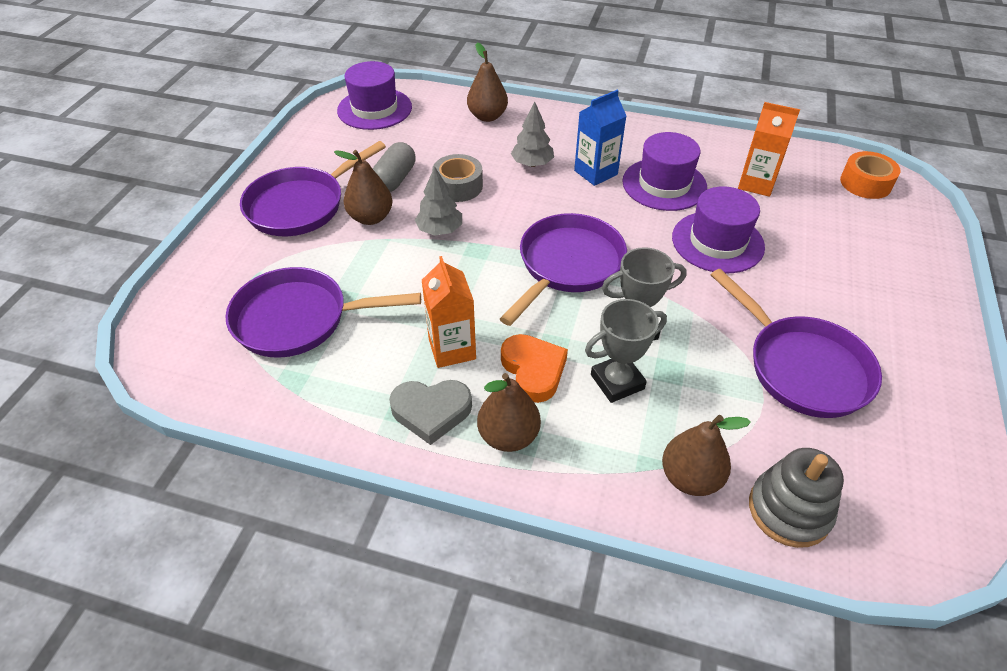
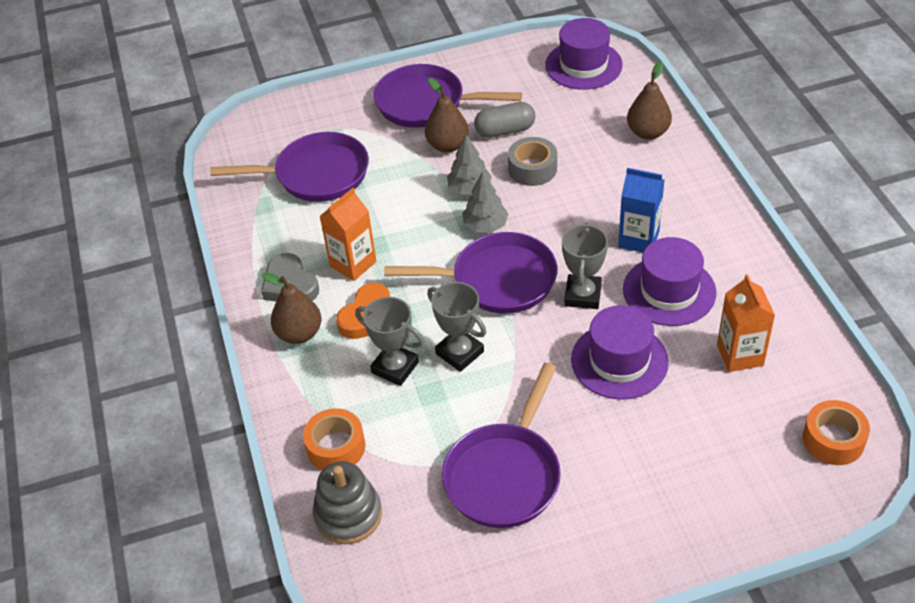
camera: 60 degrees right, 0 degrees up
purple pan [225,267,421,358] -> purple pan turned 120 degrees clockwise [210,132,369,202]
grey tree [511,101,554,167] -> grey tree moved to [462,171,508,233]
brown pear [662,415,751,496] -> orange tape [303,408,365,470]
none -> grey trophy [562,222,608,309]

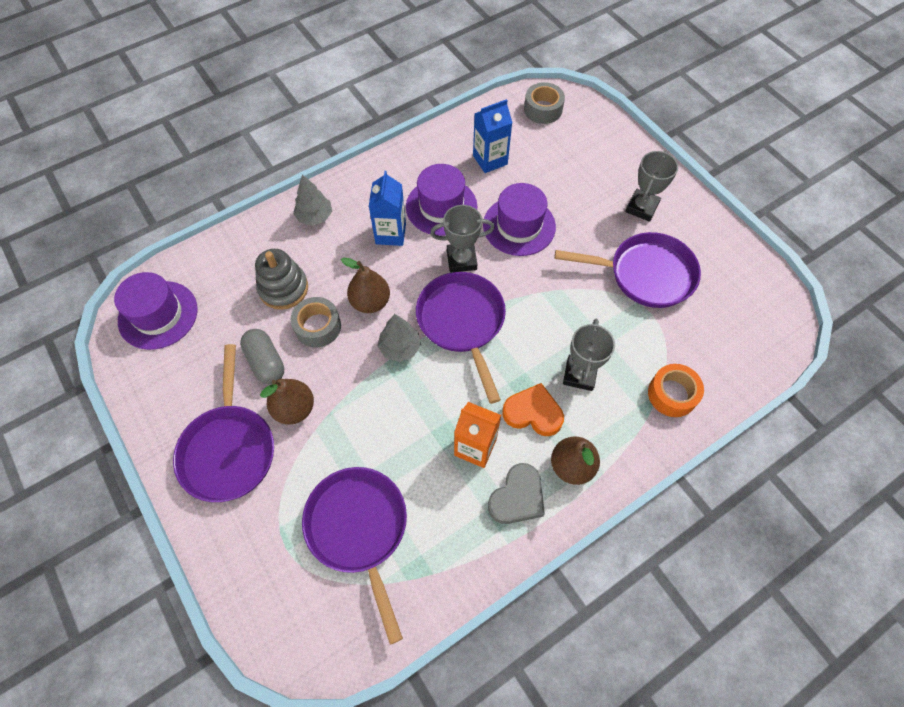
camera: 110 degrees left, 15 degrees up
grey stacking toy [313,461,382,544] -> grey stacking toy moved to [255,249,308,310]
grey trophy [427,282,486,372] -> grey trophy moved to [625,151,678,222]
grey tree [447,135,492,194] -> grey tree moved to [293,174,332,226]
brown pear [627,61,672,140] -> brown pear moved to [341,257,390,313]
orange carton [717,274,775,372] -> blue carton [473,99,512,173]
orange tape [803,400,870,465] -> grey tape [524,82,565,124]

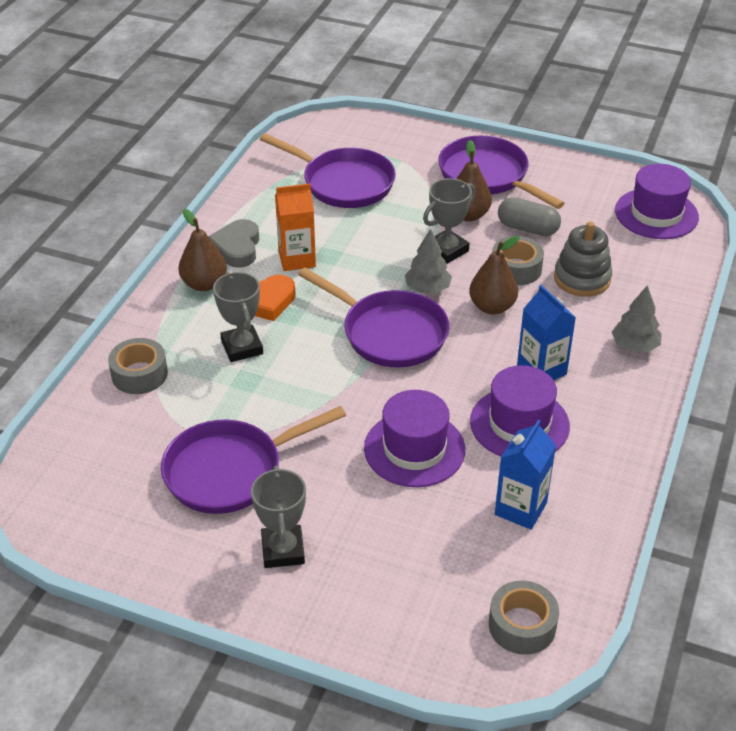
camera: 145 degrees right, 20 degrees down
grey trophy [430,205,495,273] -> grey trophy moved to [423,178,476,264]
orange tape [648,364,704,417] -> grey tape [108,338,168,394]

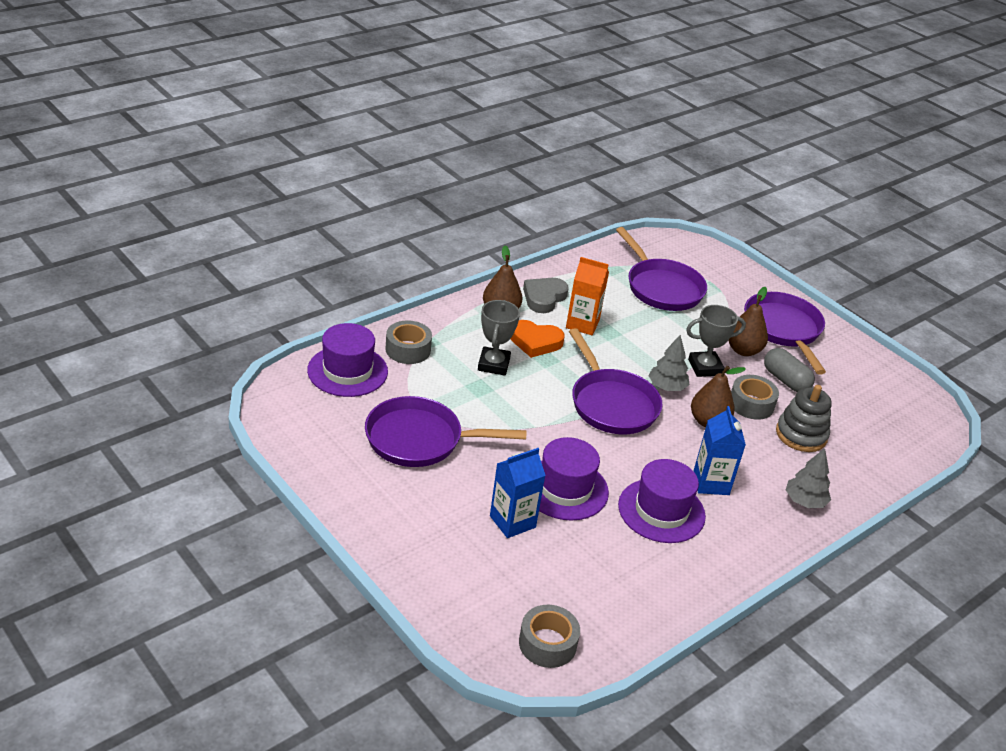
camera: 25 degrees right, 5 degrees down
grey trophy [251,466,306,568] -> none
blue carton [495,420,556,530] -> blue carton moved to [490,448,546,538]
purple hat [615,164,699,239] -> purple hat moved to [307,323,388,397]

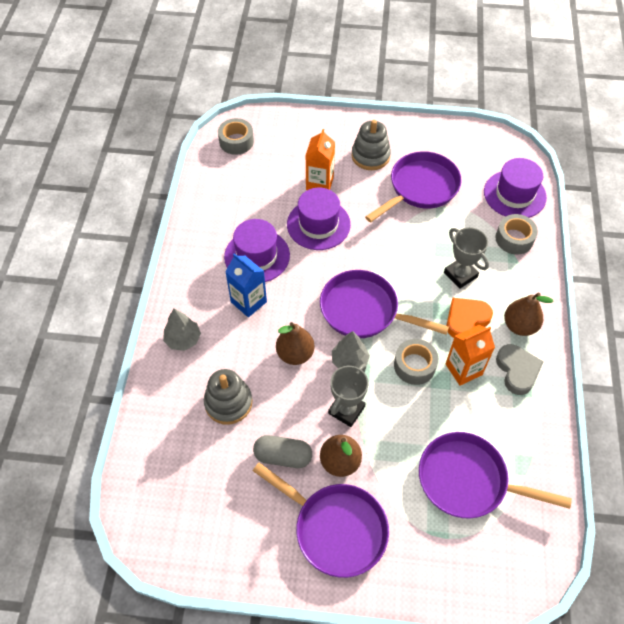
camera: 140 degrees right, 20 degrees up
blue carton [490,448,546,538] -> orange carton [305,129,335,190]
grey tape [731,375,779,420] -> grey tape moved to [394,339,438,385]
none -> grey stacking toy [352,120,391,170]

